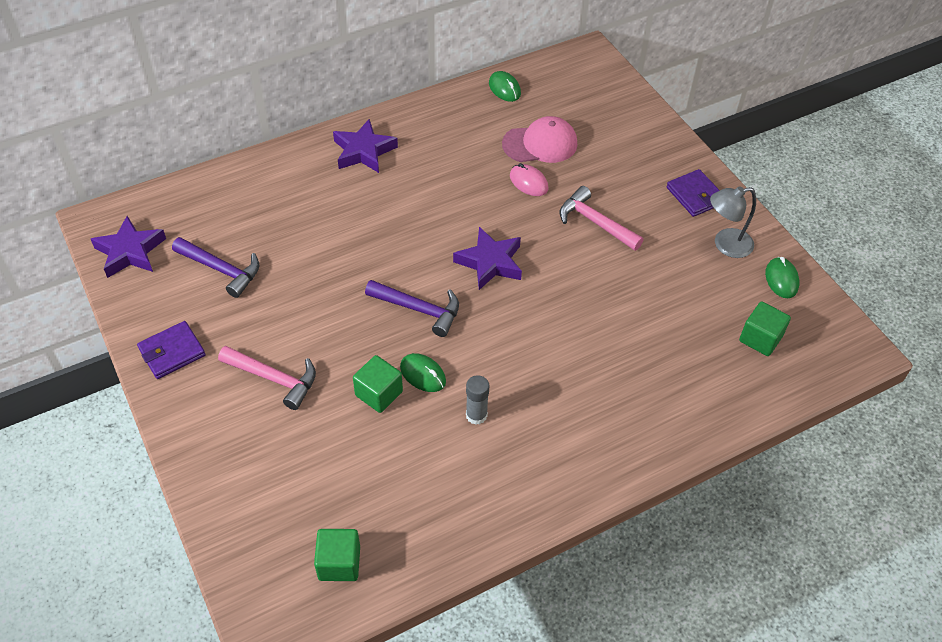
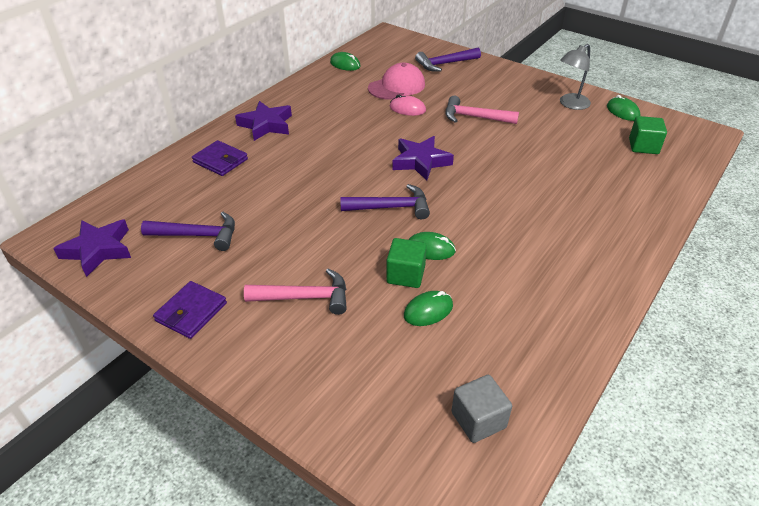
camera: 25 degrees left, 10 degrees down
green cube [314,529,360,581] -> grey cube [452,375,512,443]
grey glue stick [466,375,489,425] -> none
purple wallet [666,169,720,217] -> purple wallet moved to [192,140,248,176]
none -> green mouse [404,291,453,326]
none -> purple hammer [415,48,481,72]

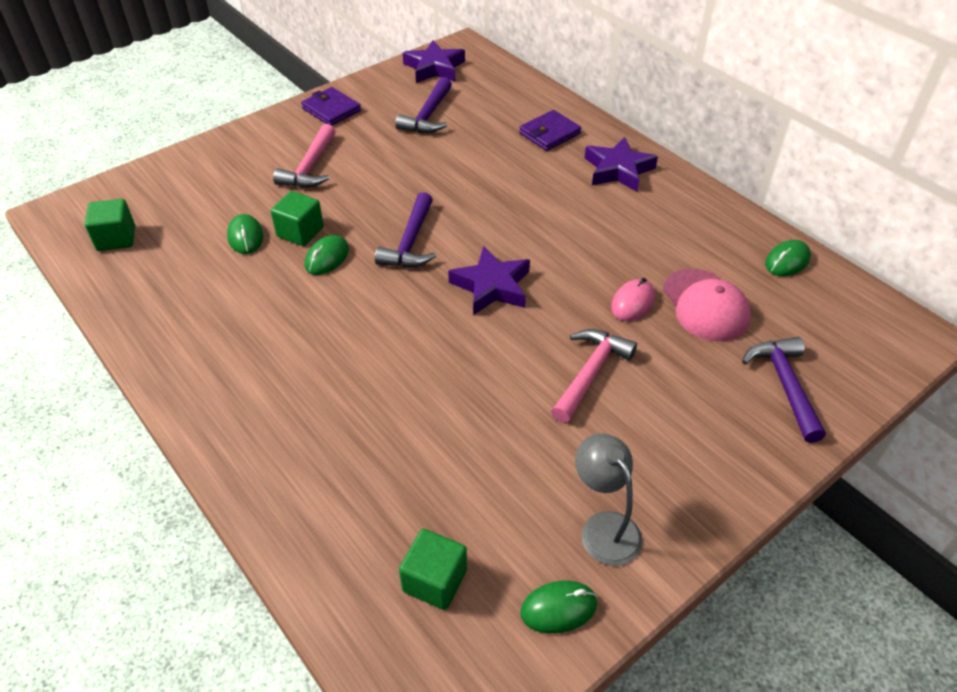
camera: 105 degrees right, 5 degrees up
grey cube [452,375,512,443] -> green cube [85,199,135,251]

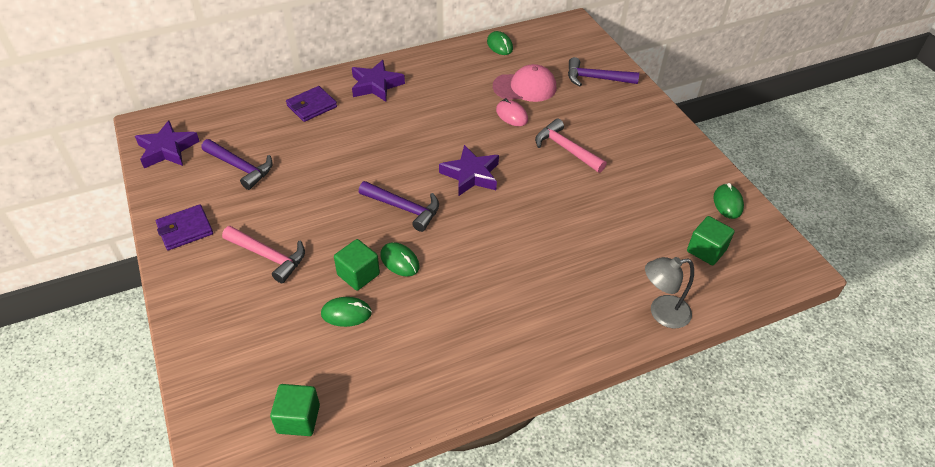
camera: 75 degrees left, 0 degrees up
purple wallet [519,110,581,151] -> purple wallet turned 75 degrees clockwise [286,86,337,122]
grey lamp [575,434,642,566] -> grey lamp moved to [645,257,694,328]

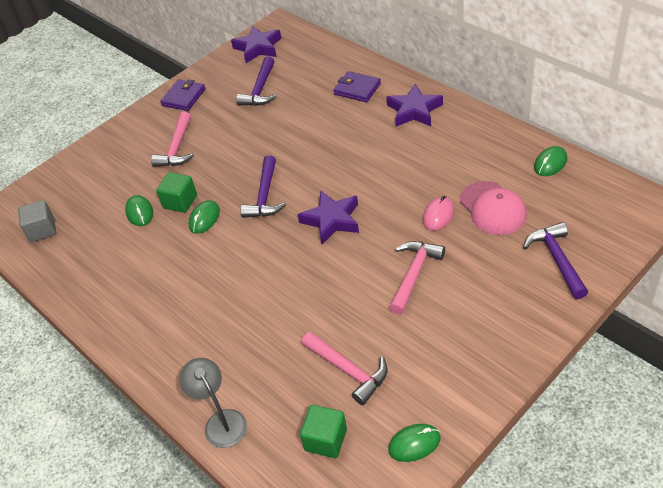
camera: 75 degrees right, 0 degrees up
purple wallet [156,204,213,250] -> purple wallet turned 75 degrees clockwise [160,79,205,111]
green cube [270,384,320,436] -> grey cube [18,200,56,242]
none -> pink hammer [301,332,387,405]

